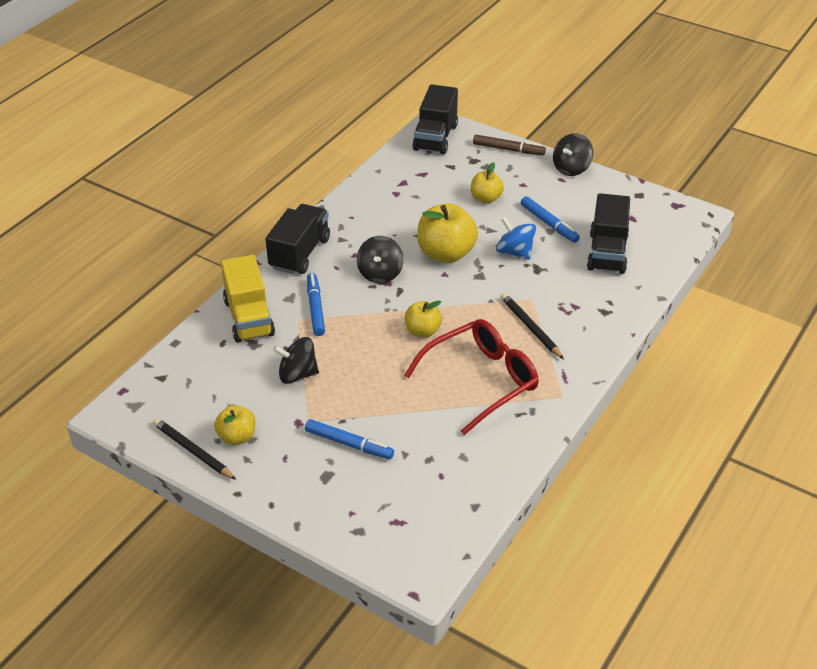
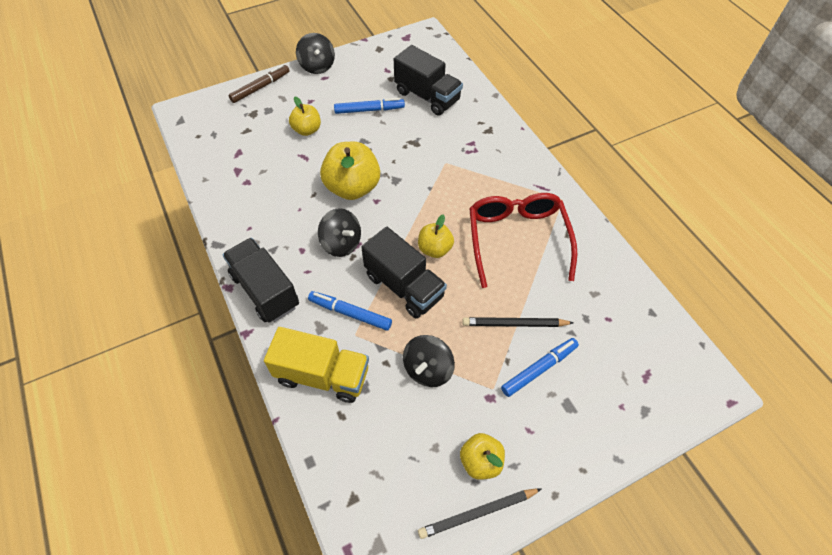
camera: 60 degrees left, 15 degrees up
black truck [412,84,458,155] -> black truck moved to [361,227,447,318]
blue spinning top [496,217,536,260] -> none
black pencil [501,293,564,359] -> black pencil moved to [462,317,574,327]

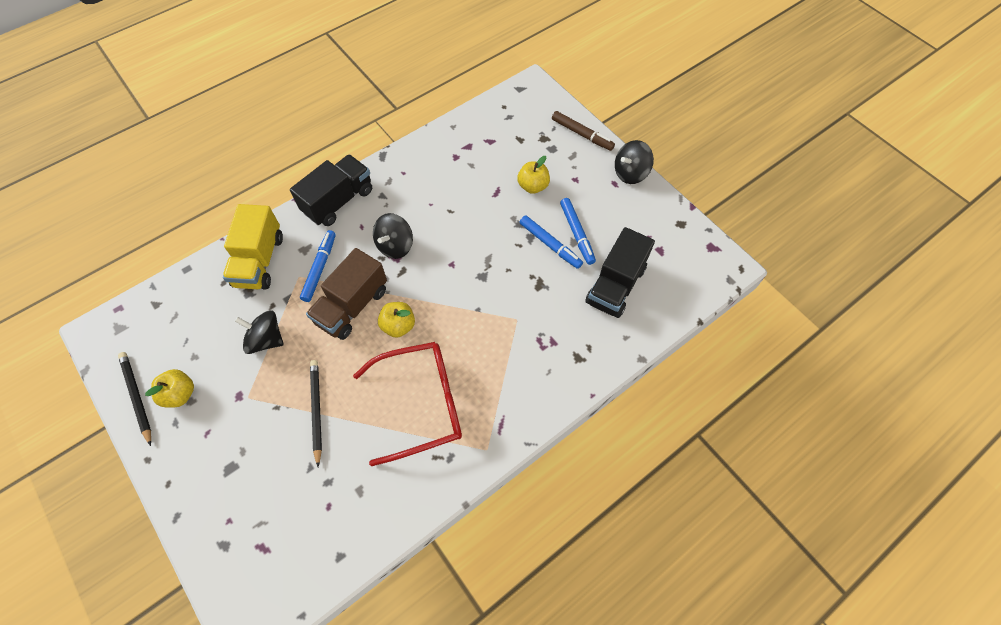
camera: 80 degrees right, 5 degrees up
yellow apple [320,142,380,200] -> none
black truck [361,227,447,318] -> brown truck [306,248,387,340]
blue marker [501,338,579,397] -> blue marker moved to [520,215,583,269]

